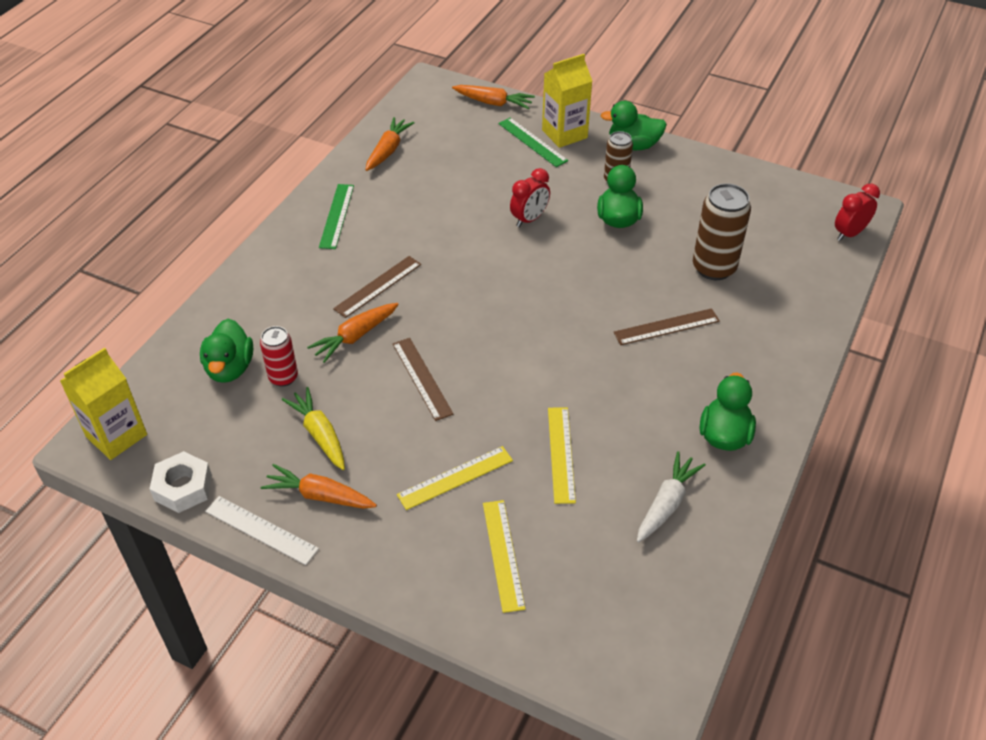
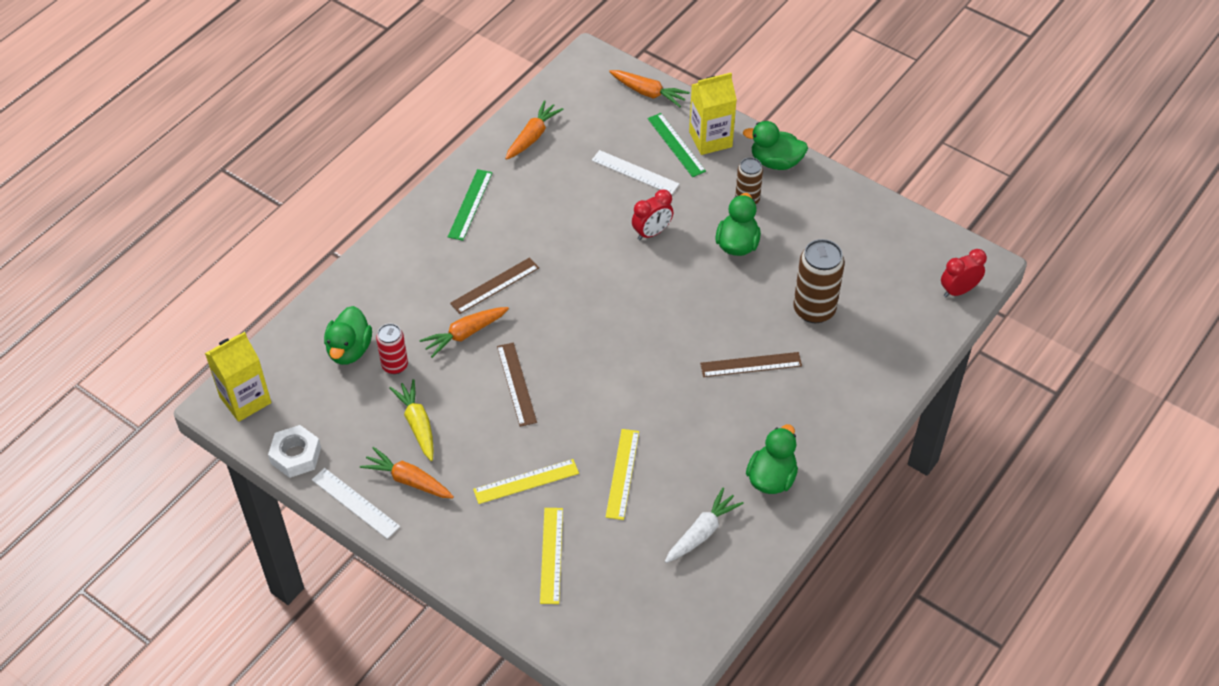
camera: 10 degrees right, 5 degrees up
none -> white ruler [592,150,679,194]

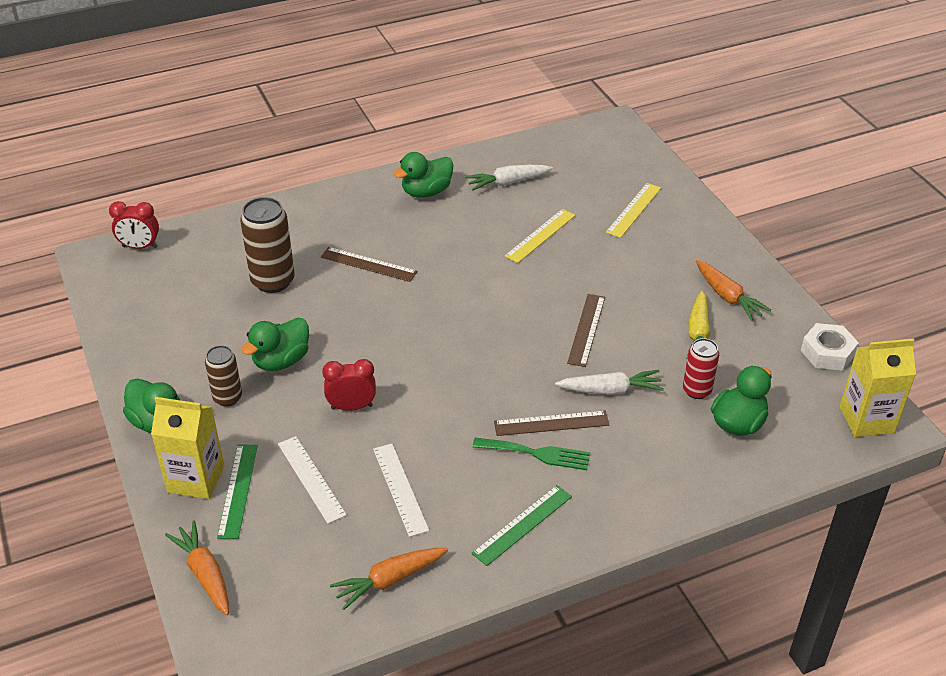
camera: 150 degrees left, 10 degrees down
white ruler [312,468,400,539] -> white ruler moved to [373,444,429,537]
orange carrot [420,307,509,358] -> white carrot [555,370,664,395]
yellow ruler [473,459,579,504] -> none
none -> green fork [472,438,590,470]

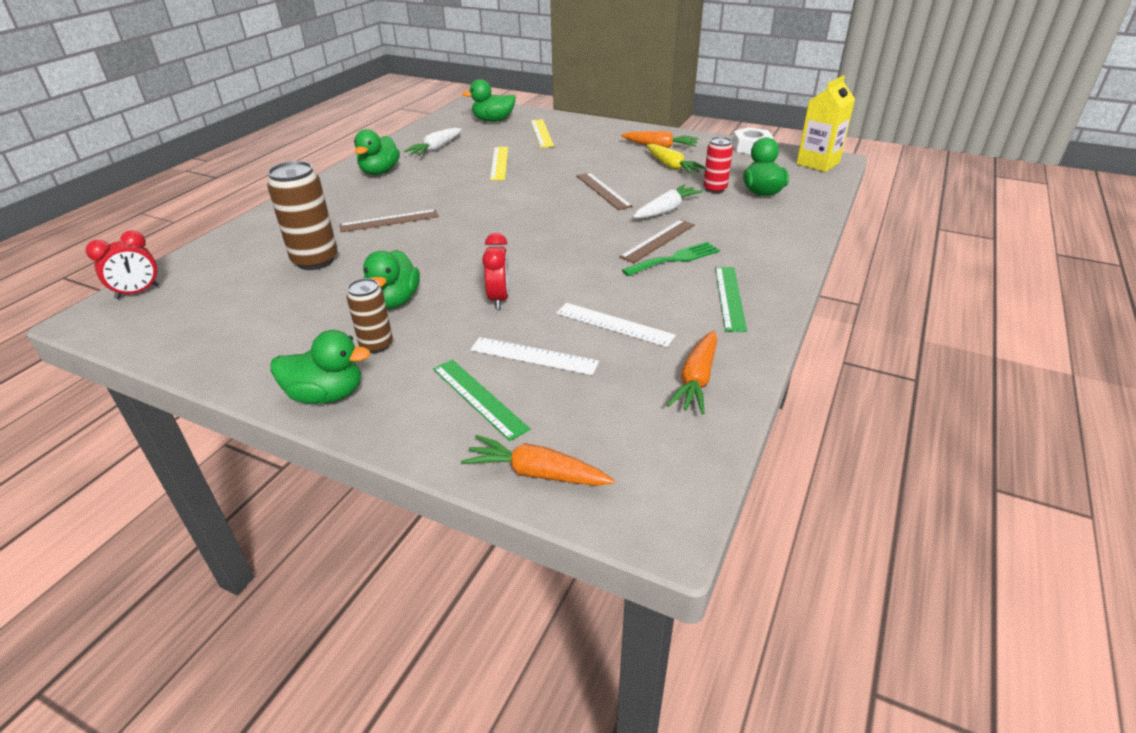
camera: 40 degrees left, 5 degrees down
yellow carton [151,397,224,499] -> none
red clock [322,359,376,411] -> red clock turned 135 degrees clockwise [482,233,510,309]
none -> green duck [462,79,516,122]

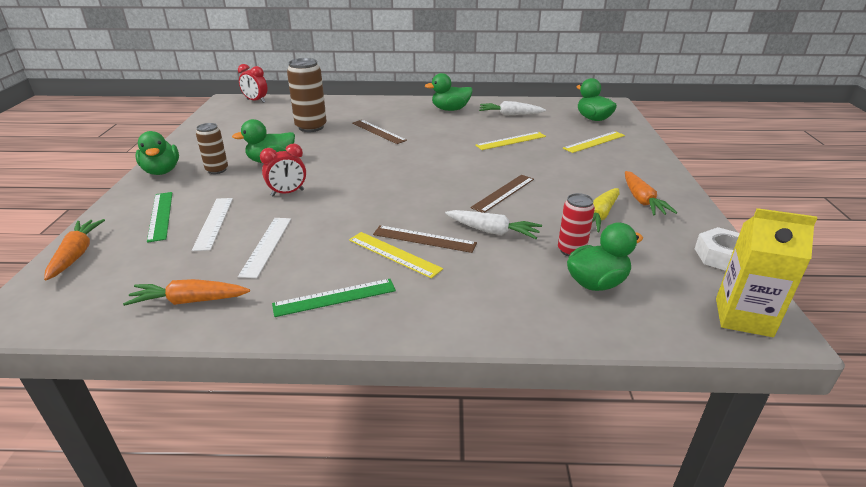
camera: 65 degrees right, 5 degrees down
green ruler [433,359,530,441] -> green ruler turned 45 degrees counterclockwise [147,192,173,243]
green fork [622,242,720,276] -> yellow ruler [349,232,443,279]

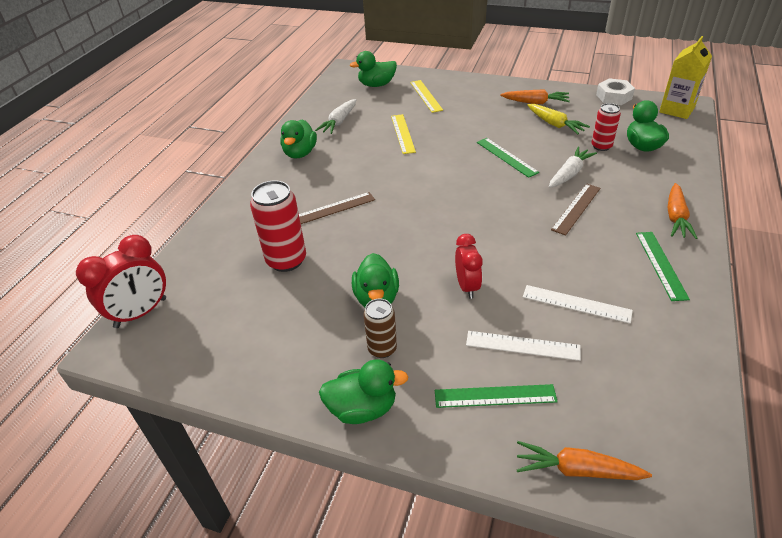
camera: 70 degrees left, 10 degrees up
orange carrot [123,279,250,306] -> orange carrot moved to [668,183,697,239]
red clock [238,64,268,103] -> red clock [76,235,166,328], size x1.52
brown can [287,58,327,132] -> red can [250,180,306,272]
yellow ruler [349,232,443,279] -> none
brown ruler [470,175,534,213] -> green ruler [477,138,539,178]

